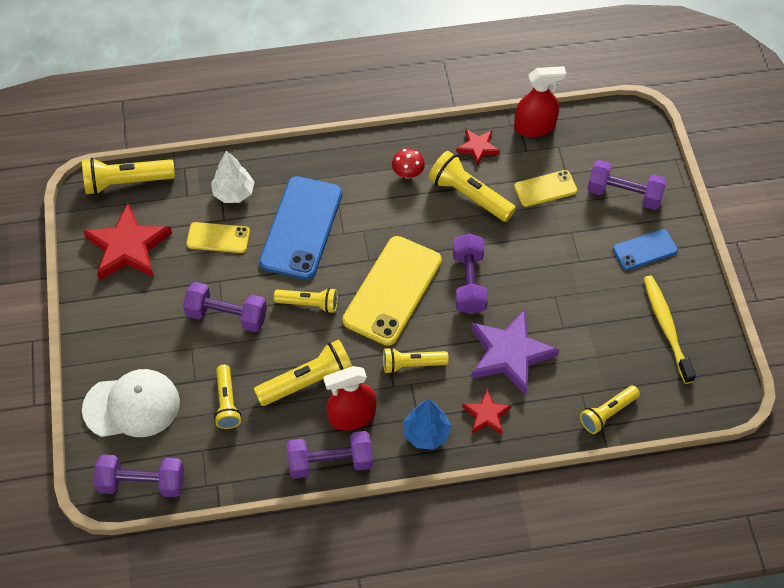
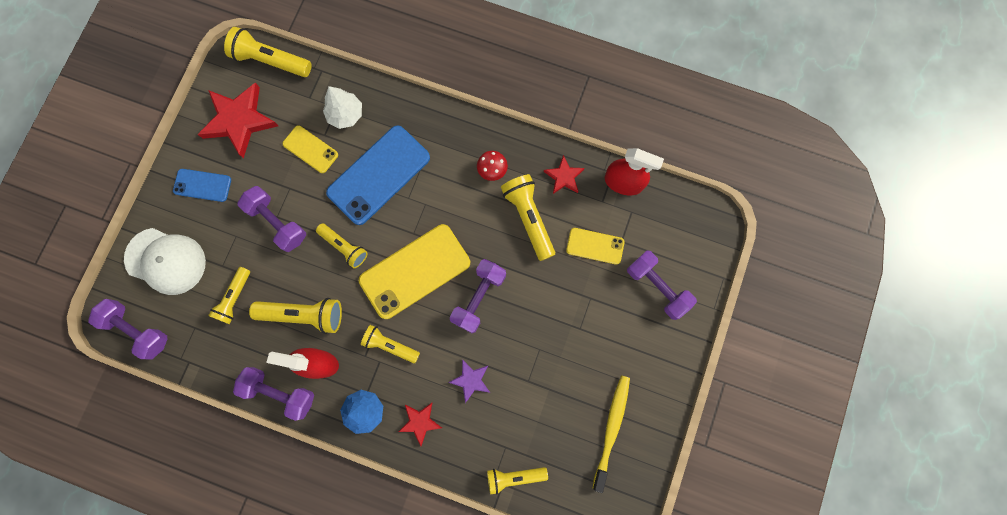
camera: 30 degrees right, 20 degrees up
purple star [471,309,559,396] -> purple star [448,359,490,403], size x0.52
blue phone [613,229,678,270] -> blue phone moved to [173,169,231,202]

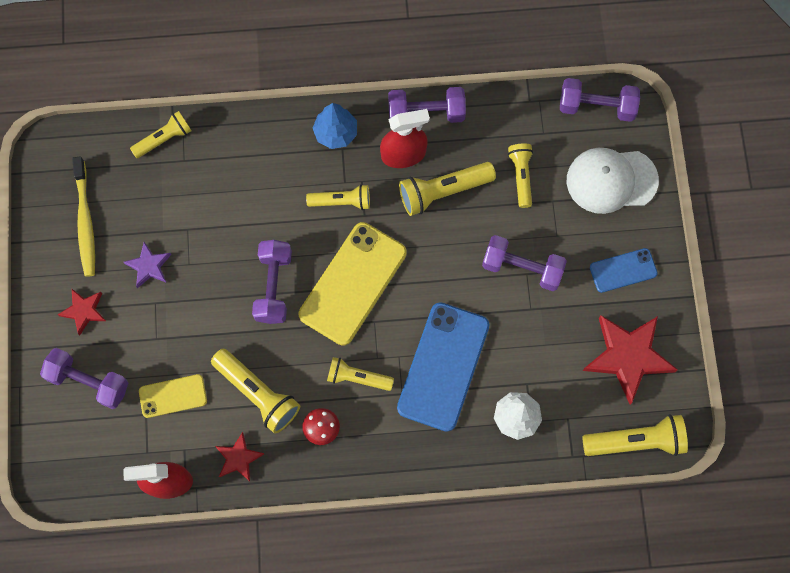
camera: 155 degrees right, 5 degrees down
yellow phone [282,125,338,173] -> none
yellow flashlight [316,223,368,268] -> yellow flashlight moved to [327,357,394,391]
red star [398,403,442,446] -> red star moved to [58,289,106,335]
purple star [448,359,490,403] -> purple star moved to [123,242,171,288]

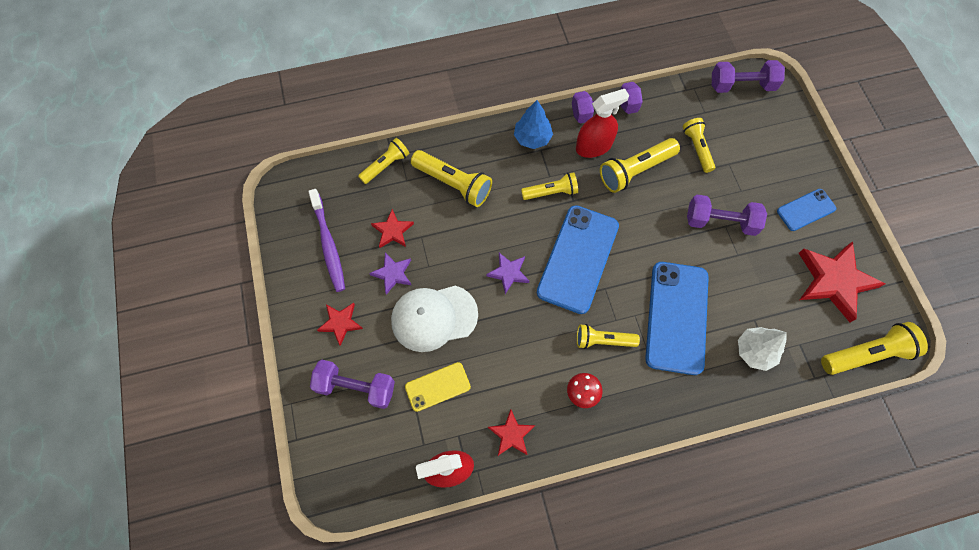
camera: 10 degrees left, 5 degrees down
yellow toothbrush [72,156,95,277] -> purple toothbrush [308,189,345,292]
yellow flashlight [211,349,300,434] -> yellow flashlight moved to [411,150,492,207]
purple dumbbell [252,240,292,324] -> purple star [486,253,529,294]
yellow phone [299,222,407,345] -> blue phone [537,205,619,314]
white cap [567,148,659,214] -> white cap moved to [391,286,478,352]
none -> red star [371,209,414,248]

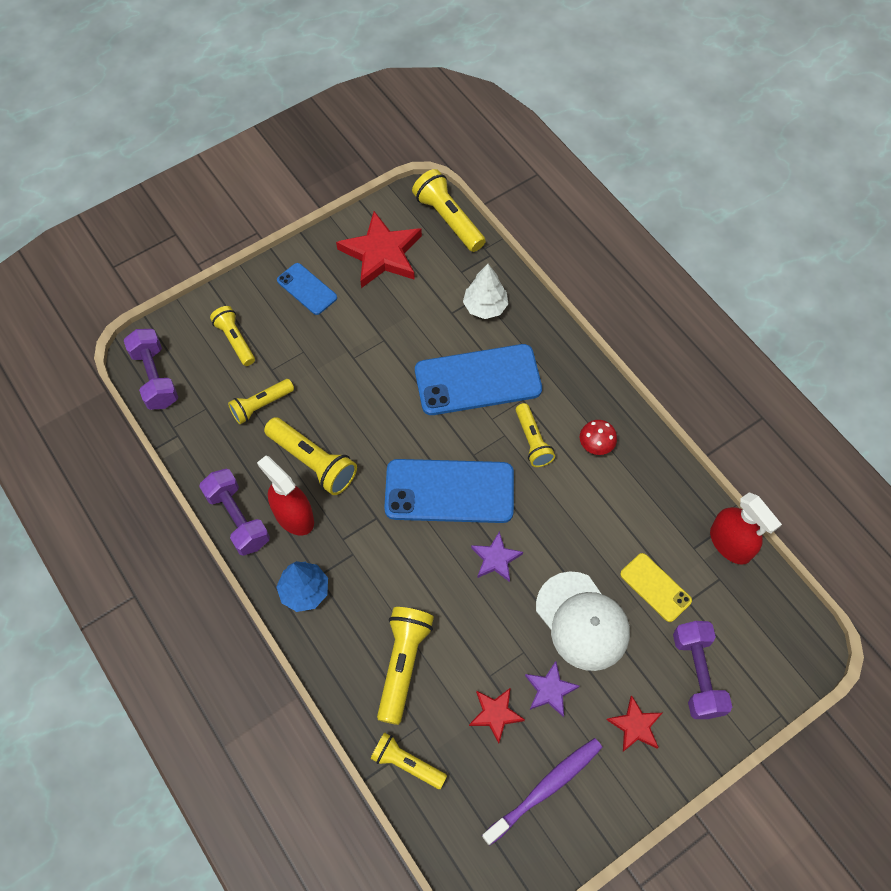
camera: 110 degrees left, 5 degrees down
red star [488,410,535,456] -> none
yellow flashlight [521,172,578,200] -> yellow flashlight moved to [210,306,255,366]
purple dumbbell [687,195,767,236] -> none

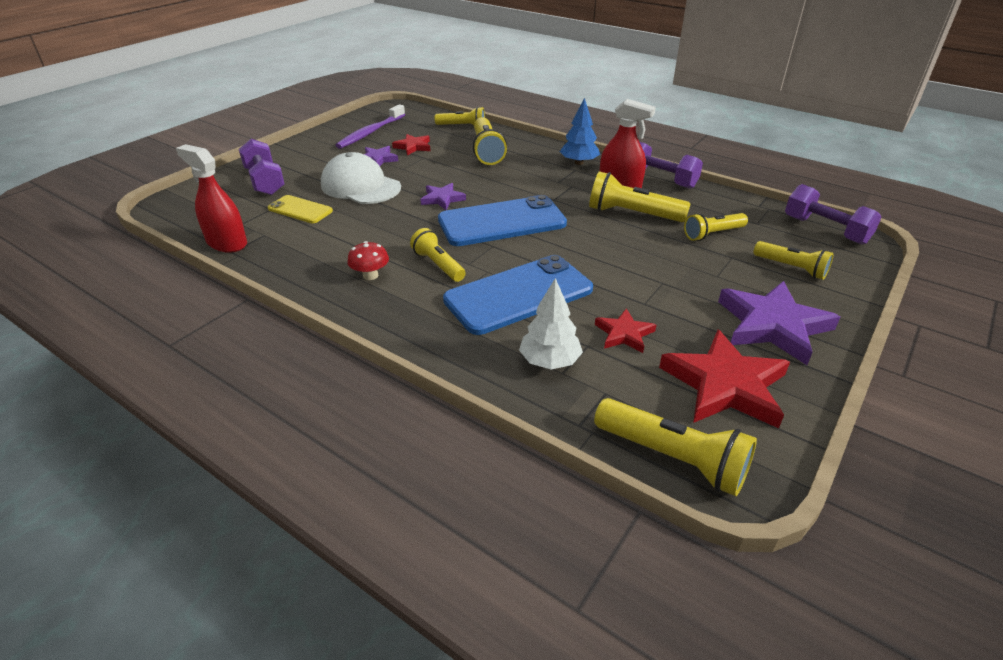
camera: 160 degrees right, 25 degrees down
yellow flashlight [228,379,294,424] -> yellow flashlight turned 150 degrees counterclockwise [684,213,748,241]
blue phone [277,263,337,315] -> purple star [718,281,840,365]
red star [607,695,662,752] -> red star moved to [595,308,656,353]

